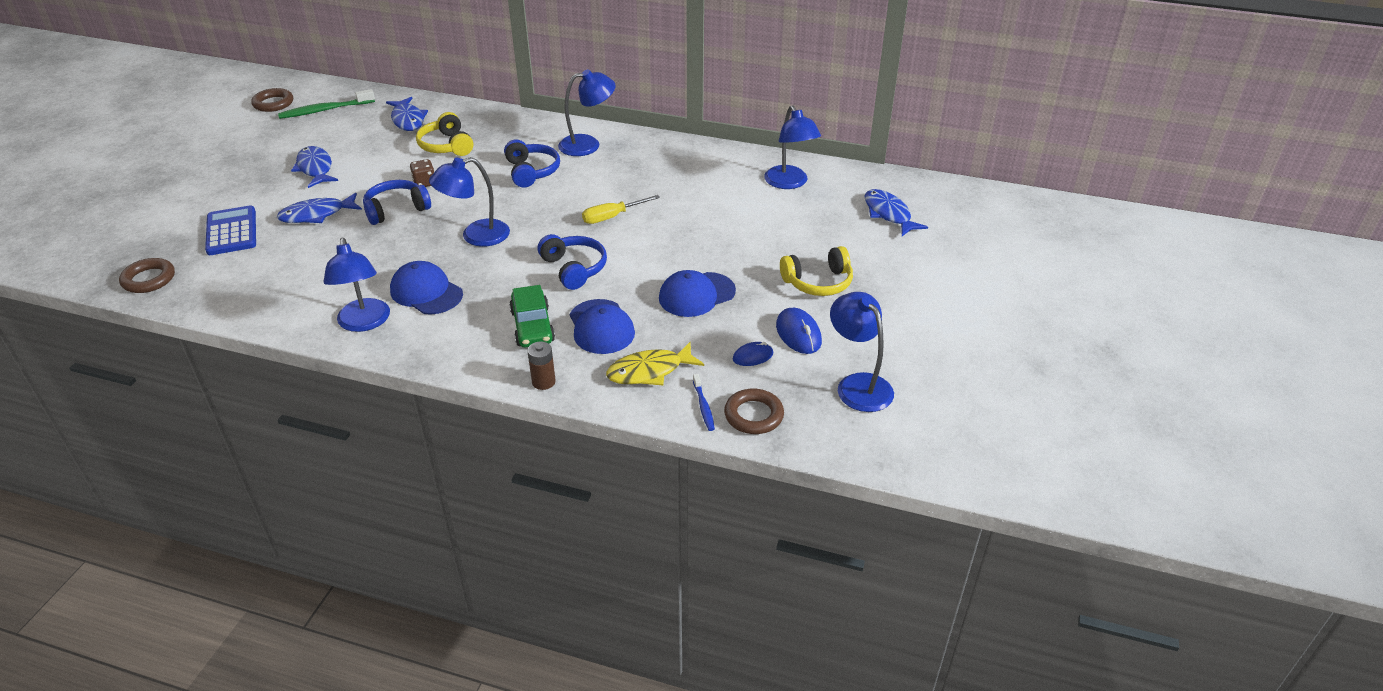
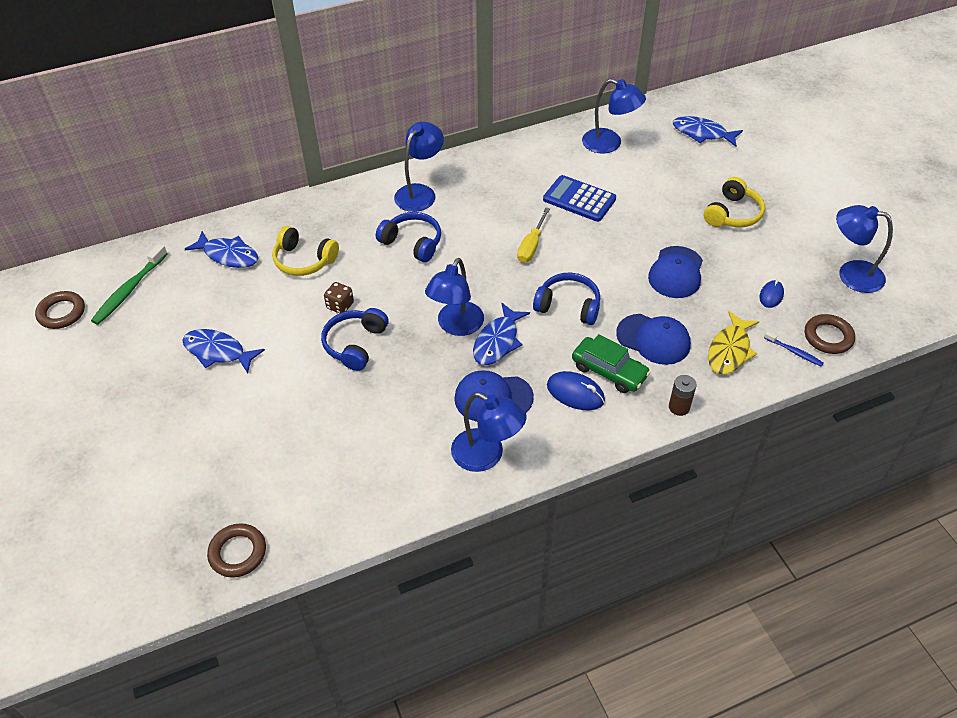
camera: 40 degrees left, 10 degrees up
blue calculator [205,205,256,255] -> blue calculator moved to [543,175,616,222]
blue fish [277,193,362,223] -> blue fish moved to [473,303,530,365]
blue mouse [776,308,822,354] -> blue mouse moved to [547,371,605,410]

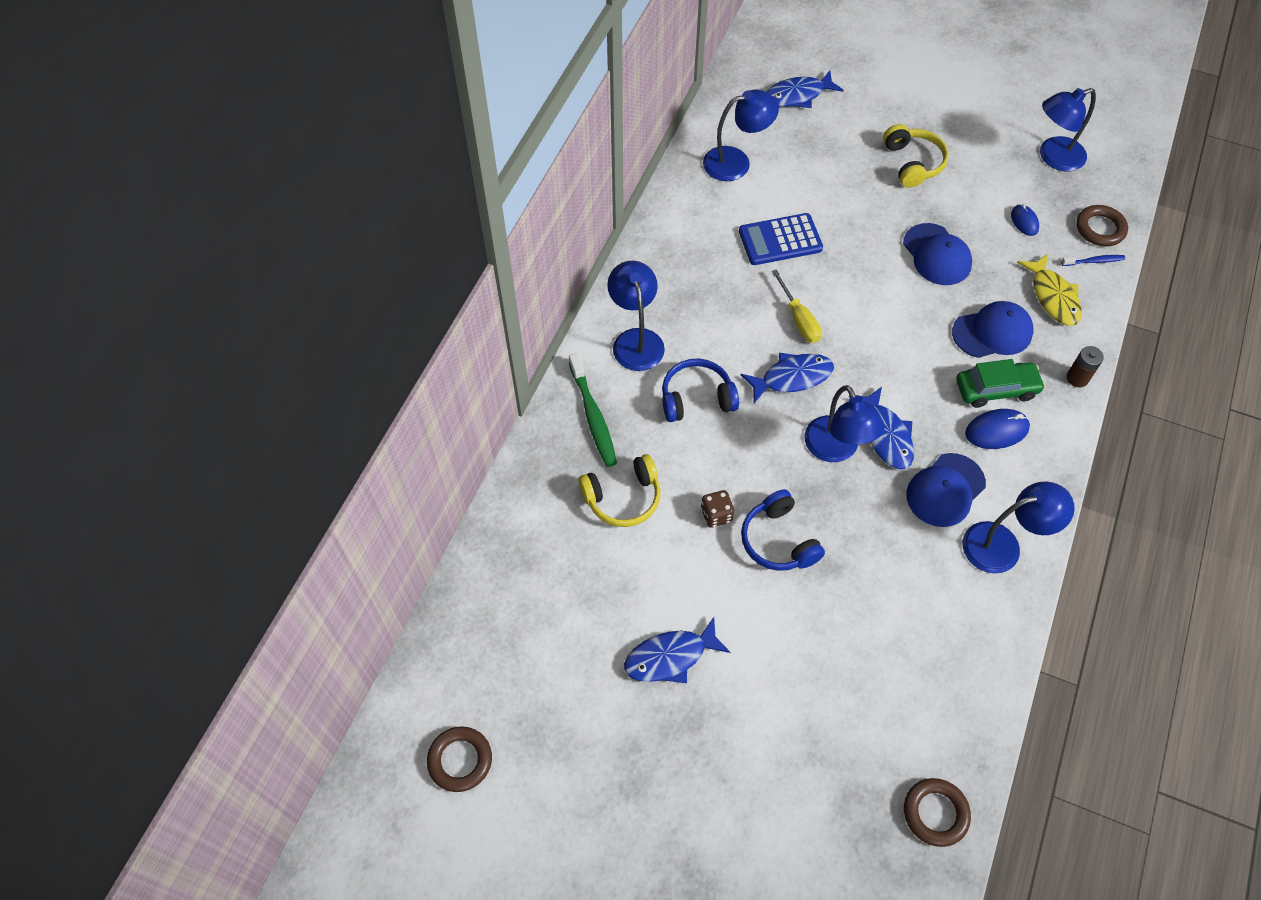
camera: 45 degrees left, 10 degrees up
green toothbrush [91,244,168,325] -> green toothbrush moved to [569,353,617,467]
blue fish [185,231,258,268] -> blue fish moved to [741,353,834,403]
blue headphones [533,273,600,325] -> none

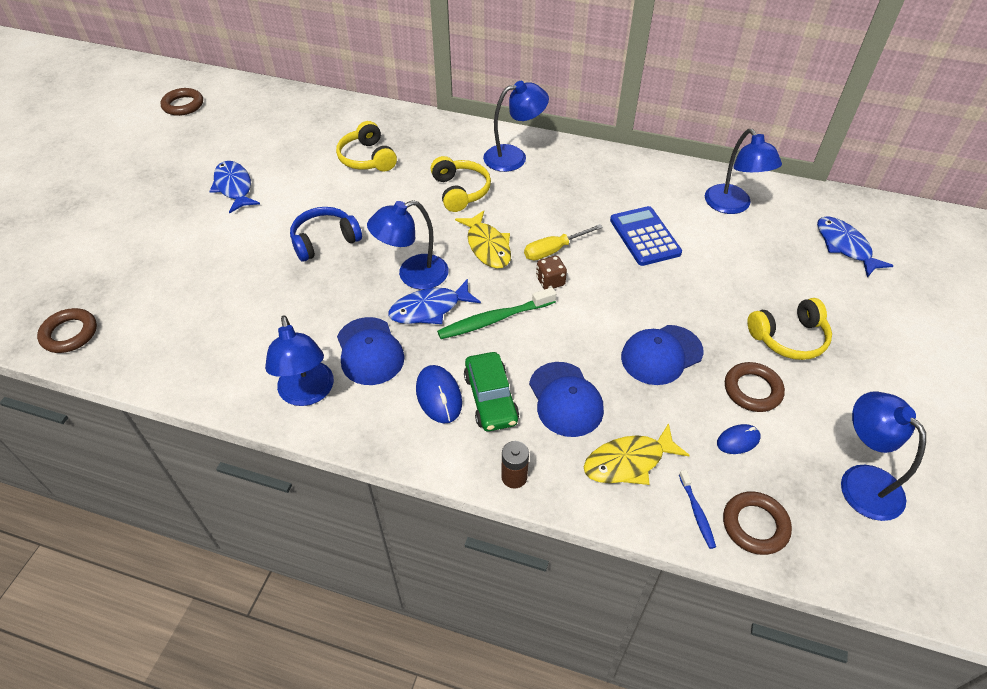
camera: 85 degrees right, 10 degrees down
green toothbrush [569,353,617,467] -> green toothbrush moved to [437,287,556,339]
blue headphones [662,359,739,422] -> yellow headphones [431,156,491,212]
brown dice [701,490,734,528] -> brown dice moved to [536,256,567,290]
blue fish [741,353,834,403] -> yellow fish [455,210,511,269]
blue cap [906,453,986,527] -> blue cap turned 150 degrees counterclockwise [337,317,405,385]
none -> brown ring [725,362,785,412]

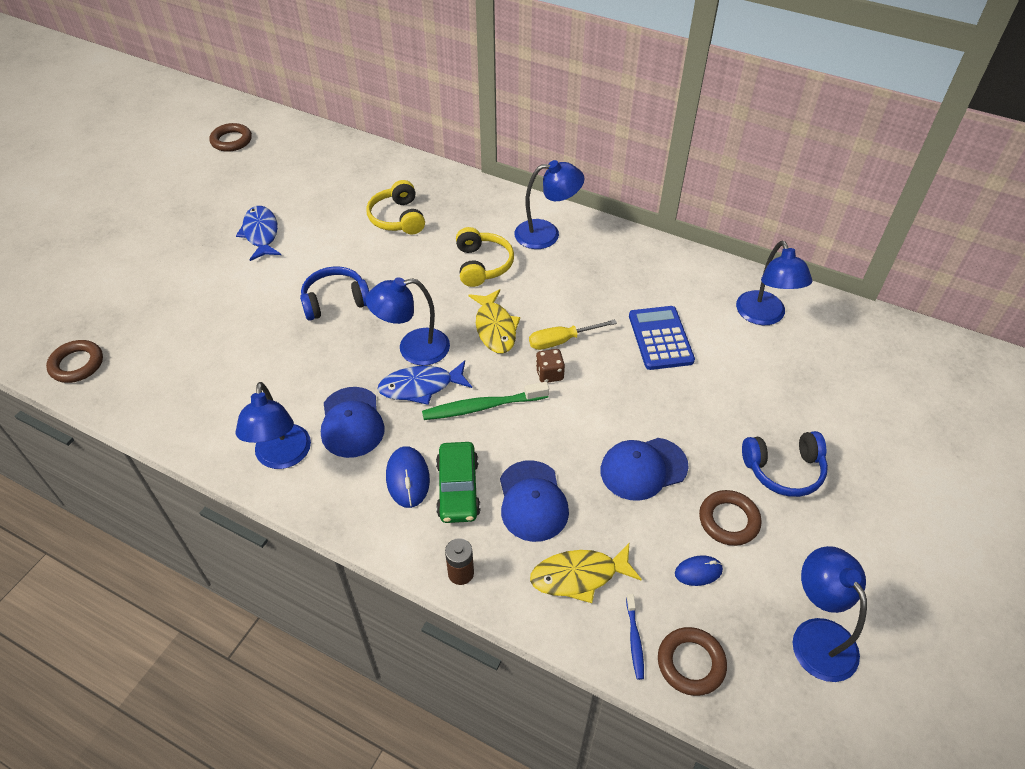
camera: 10 degrees right, 0 degrees up
yellow headphones [747,298,832,360] -> blue headphones [742,431,828,497]
blue fish [817,216,894,277] -> none

